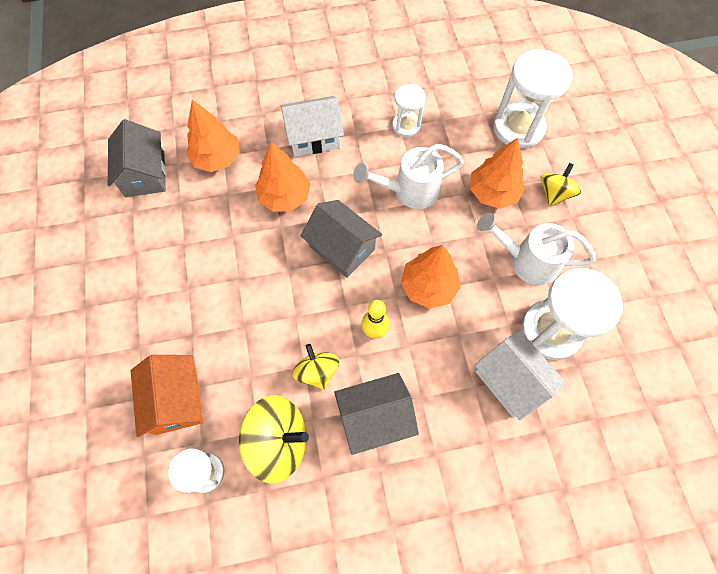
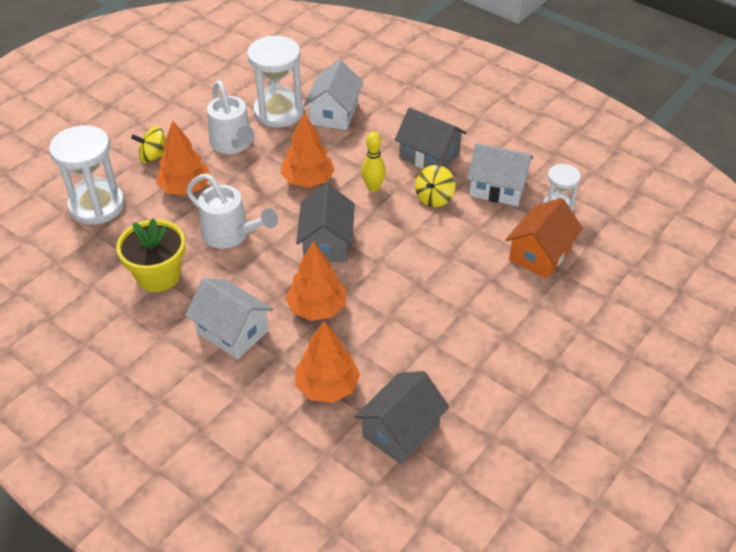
camera: 130 degrees left, 20 degrees down
yellow spinning top [239,395,309,483] -> white house [467,143,533,206]
white hourglass [392,84,426,137] -> yellow flower pot [116,218,185,292]

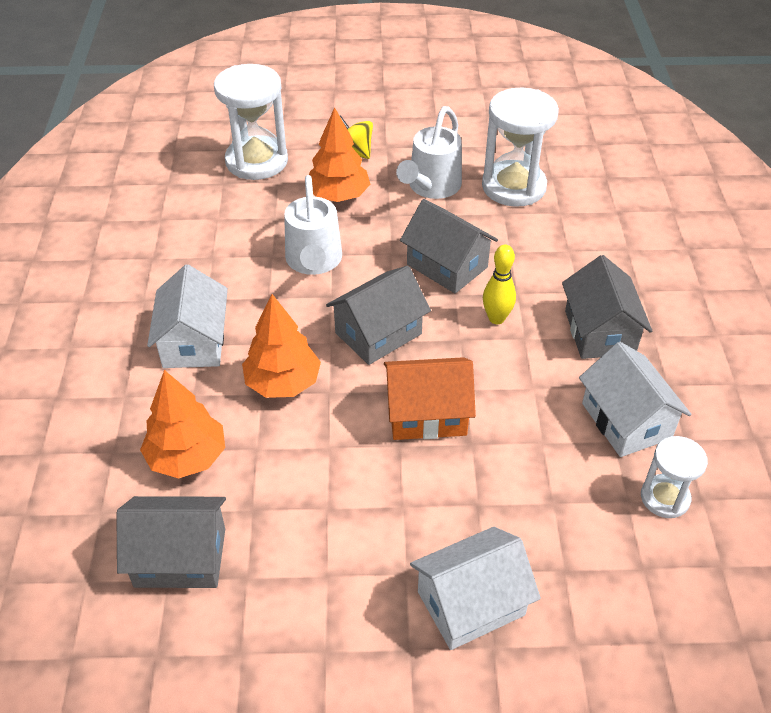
camera: 50 degrees right, 0 degrees up
yellow flower pot [116,218,185,292] -> none
orange tree [281,113,335,187] -> grey house [400,199,498,294]
white house [304,60,363,130] -> white house moved to [410,527,541,650]
yellow spinning top [415,165,455,207] -> none
orange house [505,198,583,279] -> orange house moved to [384,357,476,440]

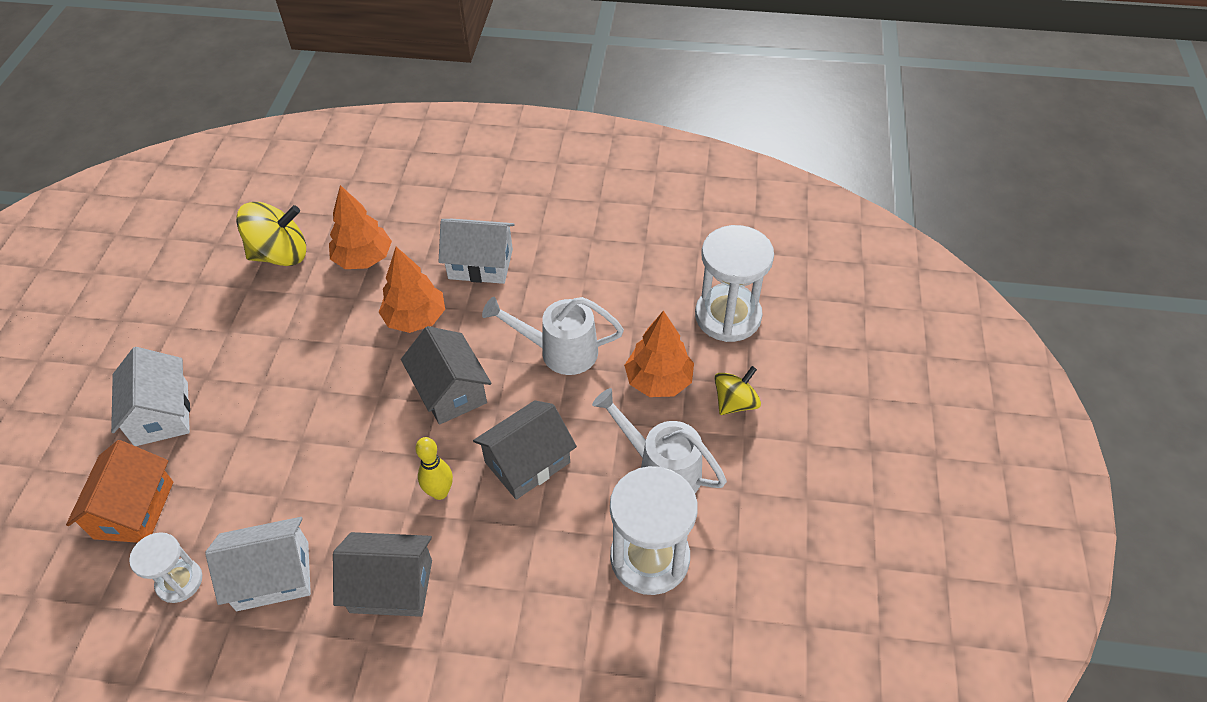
camera: 100 degrees right, 5 degrees up
grey house [116,496,226,588] -> yellow spinning top [236,202,306,266]
orange house [384,357,476,440] -> orange house moved to [66,440,173,543]

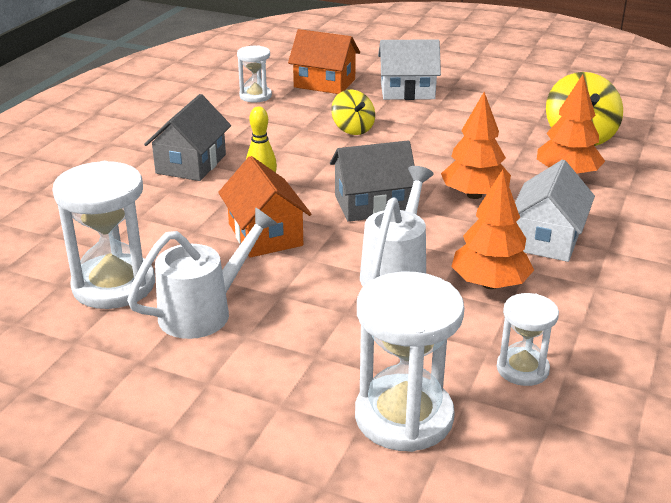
camera: 105 degrees right, 20 degrees down
white house [205,517,311,611] -> none
grey house [473,400,577,500] -> orange house [218,156,311,257]
orange tree [624,311,694,397] -> orange tree moved to [451,170,534,289]
yellow spinning top [714,366,761,415] -> yellow spinning top moved to [331,89,375,135]
none -> white hourglass [497,293,559,386]

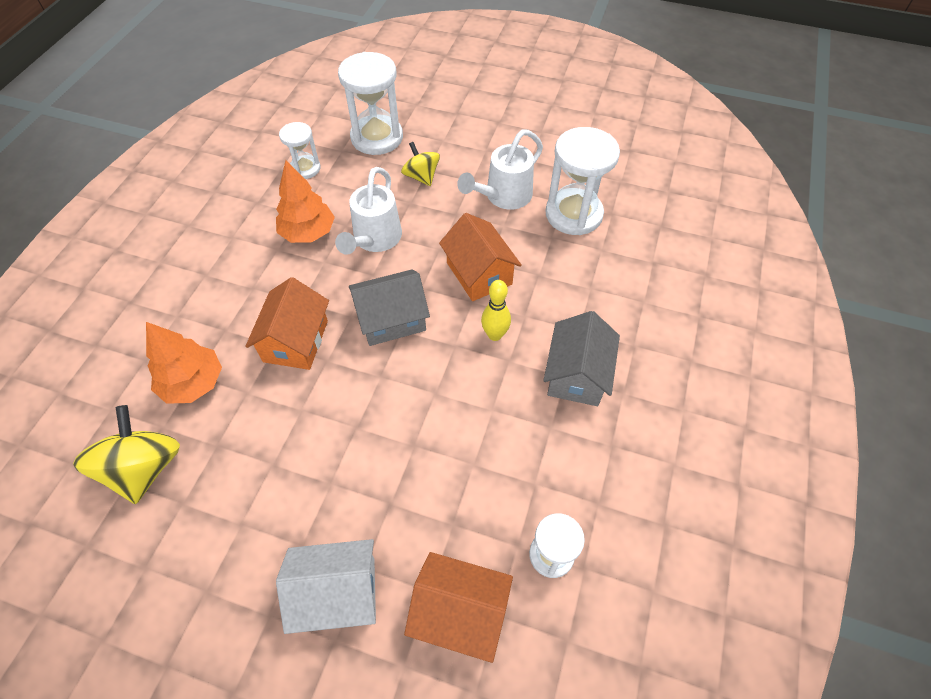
camera: 175 degrees right, 25 degrees up
yellow spinning top [331,89,375,135] -> yellow spinning top moved to [401,142,440,186]
orange tree [441,92,511,199] -> orange house [245,277,329,370]
white house [515,160,595,262] -> none

